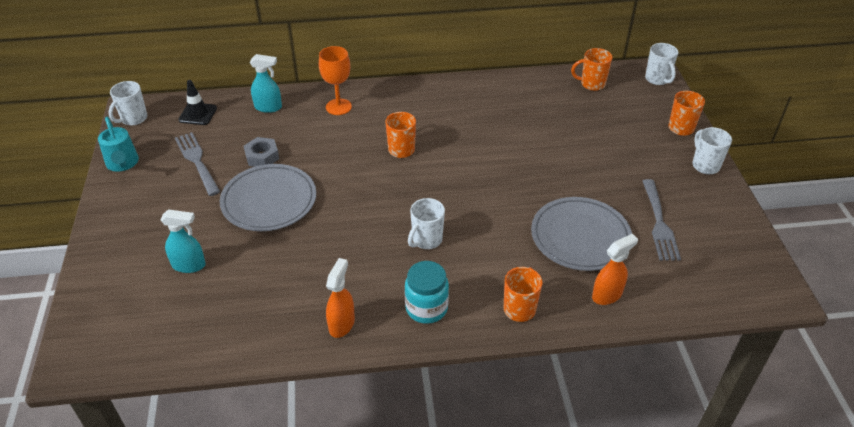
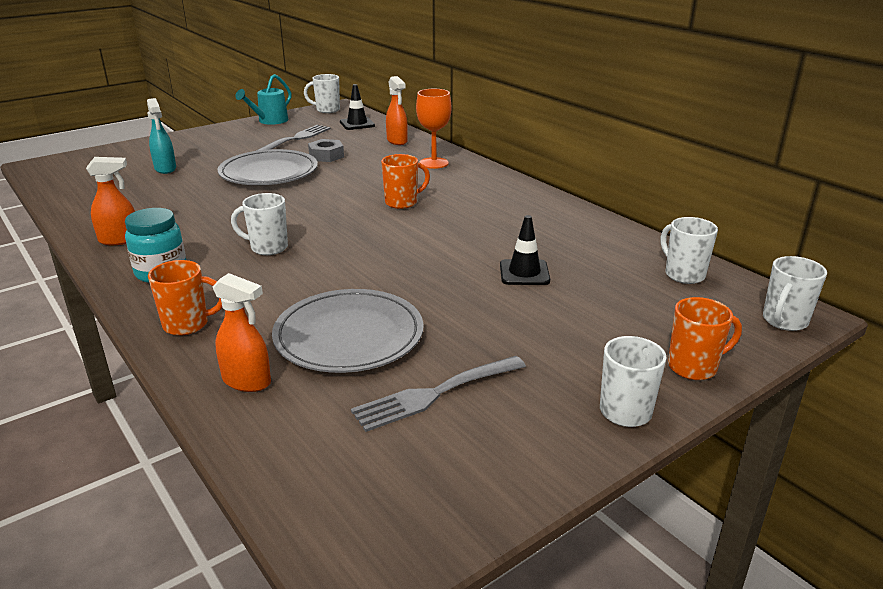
camera: 60 degrees right, 15 degrees down
turquoise spray bottle [250,54,282,113] -> orange spray bottle [386,76,408,145]
orange mug [571,48,613,91] -> white mug [661,217,718,284]
none -> black traffic cone [500,215,550,285]

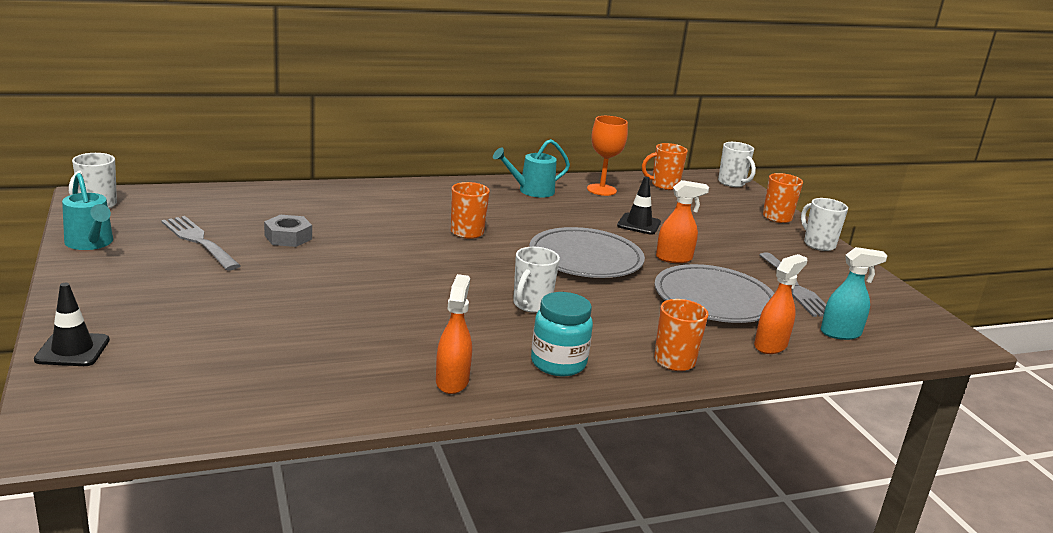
camera: 75 degrees left, 5 degrees down
turquoise spray bottle [147,98,176,174] -> turquoise spray bottle moved to [821,247,888,340]
grey plate [218,149,318,185] -> grey plate moved to [529,227,645,278]
black traffic cone [340,84,375,130] -> black traffic cone moved to [34,283,110,366]
orange spray bottle [386,76,408,145] -> orange spray bottle moved to [656,180,709,263]
orange goblet [416,89,452,169] -> orange goblet moved to [587,116,628,196]
white mug [661,217,718,284] -> orange mug [642,143,688,190]
none -> turquoise watering can [493,139,570,198]

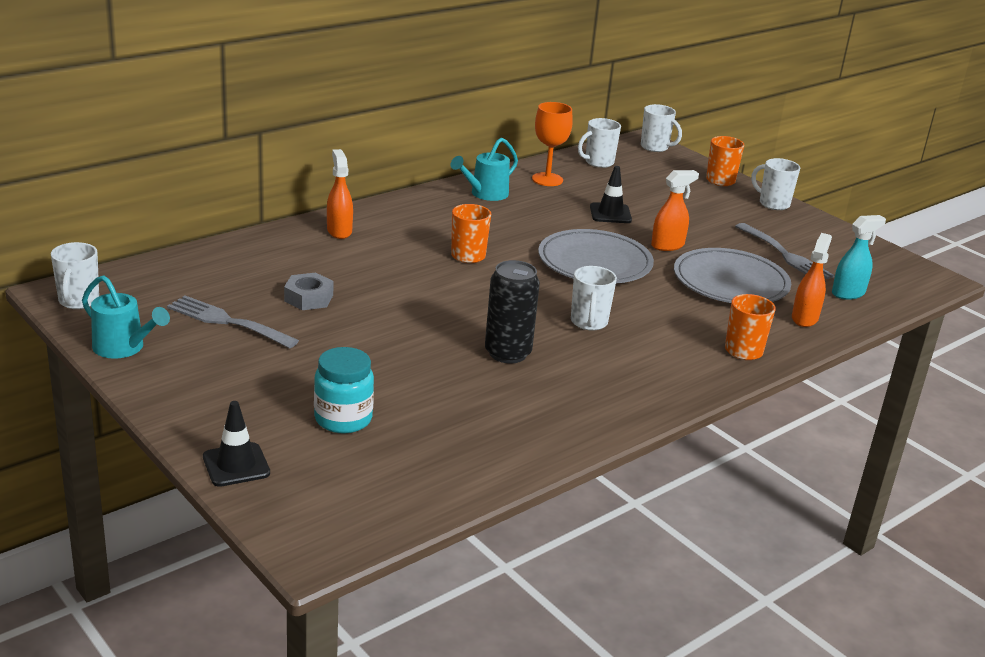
camera: 20 degrees left, 5 degrees up
orange spray bottle [436,274,472,394] -> orange spray bottle moved to [327,149,353,239]
turquoise jar [531,292,593,376] -> turquoise jar moved to [314,347,374,433]
orange mug [642,143,688,190] -> white mug [578,118,621,168]
none -> black can [485,260,540,364]

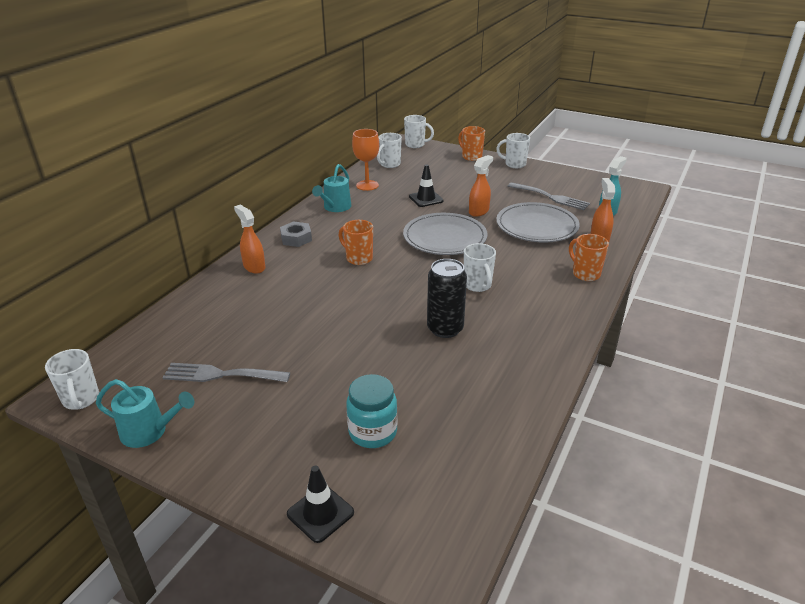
camera: 20 degrees left, 5 degrees up
grey nut [284,272,334,310] -> grey nut moved to [280,221,312,247]

